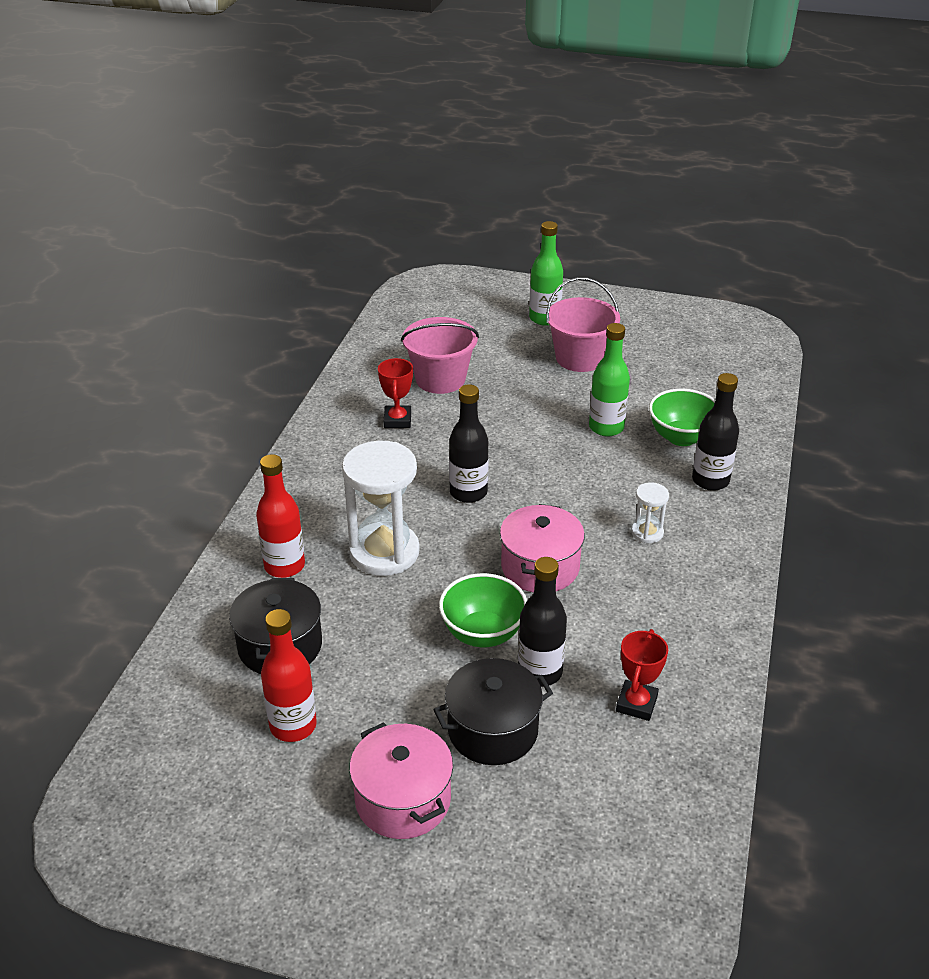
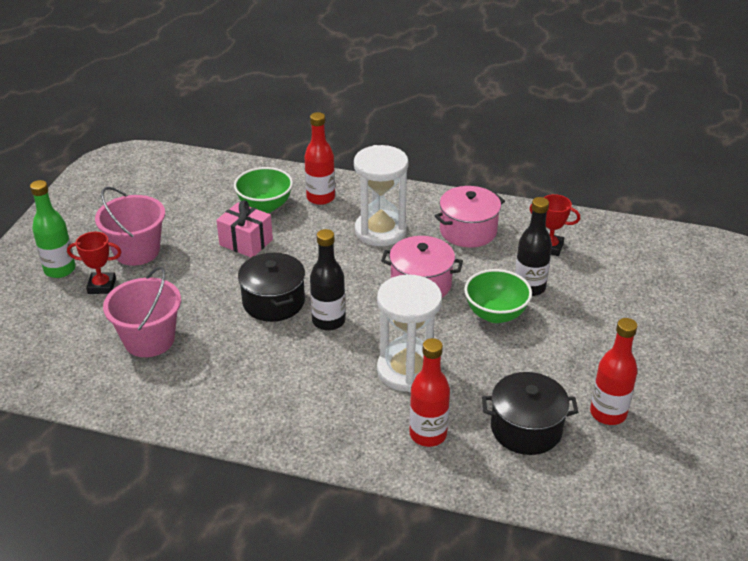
camera: 90 degrees left, 0 degrees up
pink pot [349,722,453,839] -> pink pot moved to [435,186,505,248]
red trophy [378,358,413,428] -> red trophy moved to [67,232,121,294]
black pot [433,658,553,765] -> black pot moved to [238,253,305,322]
green bottle [589,323,630,436] -> pink gift [216,200,273,258]
white hourglass [631,482,669,543] -> white hourglass [354,145,408,246], size x2.14
black bottle [692,373,739,491] -> red bottle [304,112,335,205]

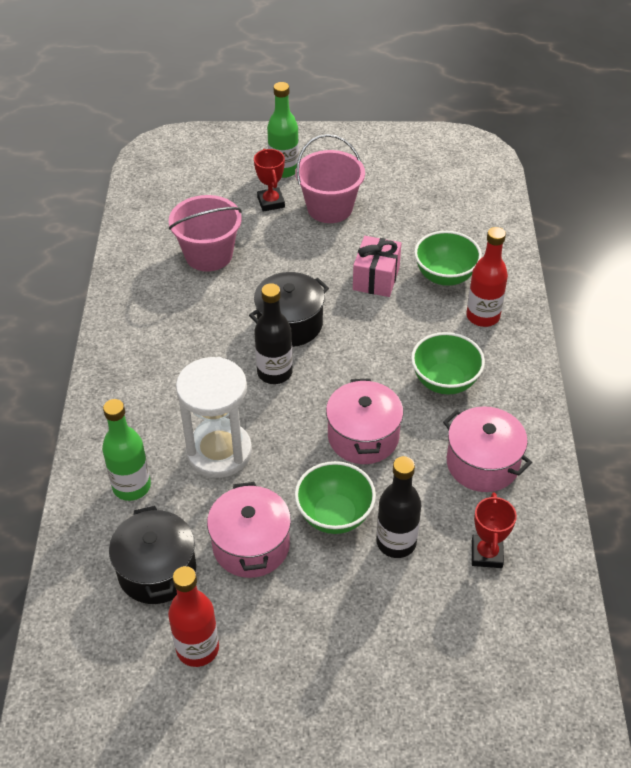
camera: 75 degrees right, 10 degrees up
white hourglass [354,145,408,246] -> green bowl [411,332,485,394]
red bottle [409,338,450,447] -> green bottle [102,399,151,501]
none -> pink pot [207,482,291,578]

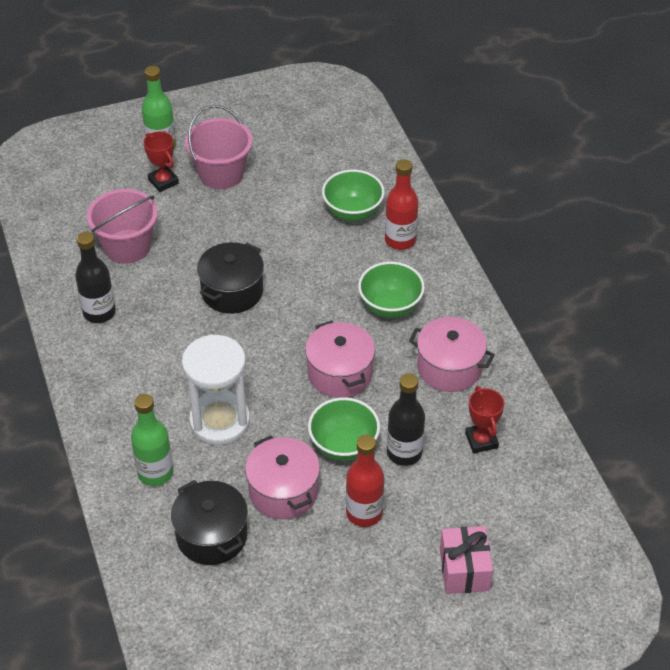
camera: 20 degrees left, 0 degrees up
red bottle [168,566,219,667] -> red bottle moved to [346,435,384,527]
black bottle [254,283,293,384] -> black bottle moved to [75,232,116,323]
pink gift [353,236,402,297] -> pink gift moved to [440,526,493,594]

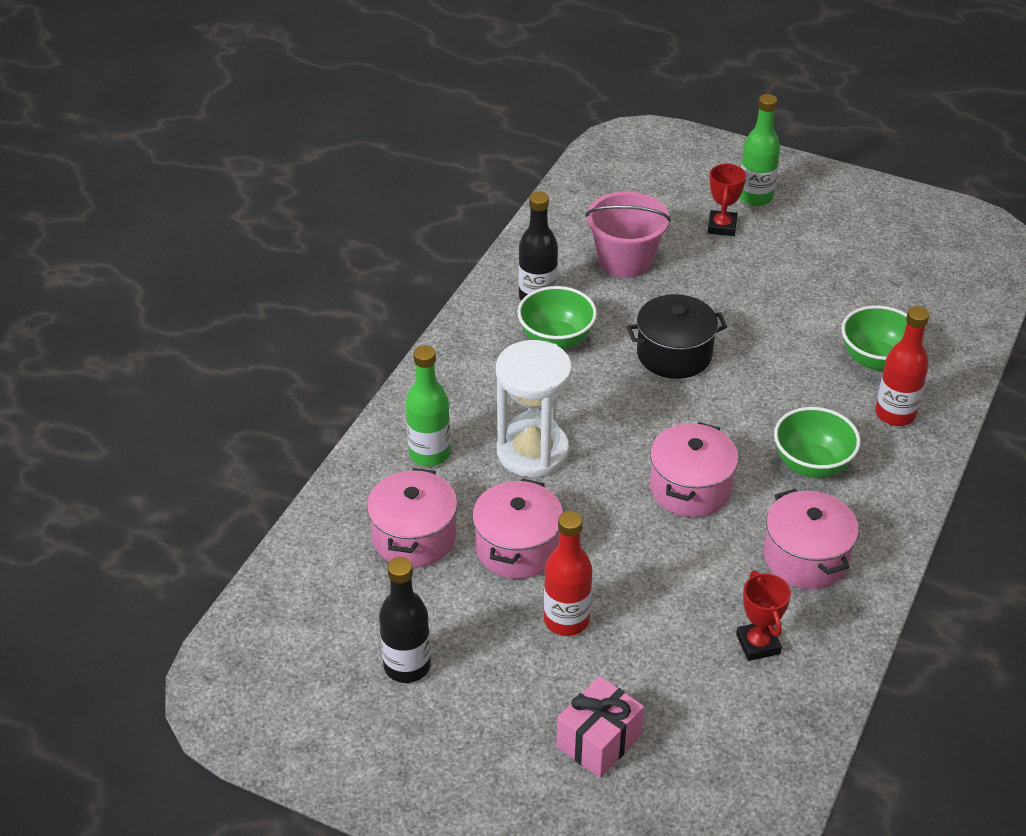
camera: 45 degrees right, 5 degrees down
black pot [171,480,248,565] -> pink pot [367,468,458,568]
pink bucket [185,105,253,189] -> none
green bowl [308,397,380,461] -> green bowl moved to [517,286,597,349]
black bottle [387,373,425,466] -> black bottle moved to [379,557,431,683]
red trophy [465,386,504,453] -> red trophy turned 45 degrees counterclockwise [736,571,791,661]

